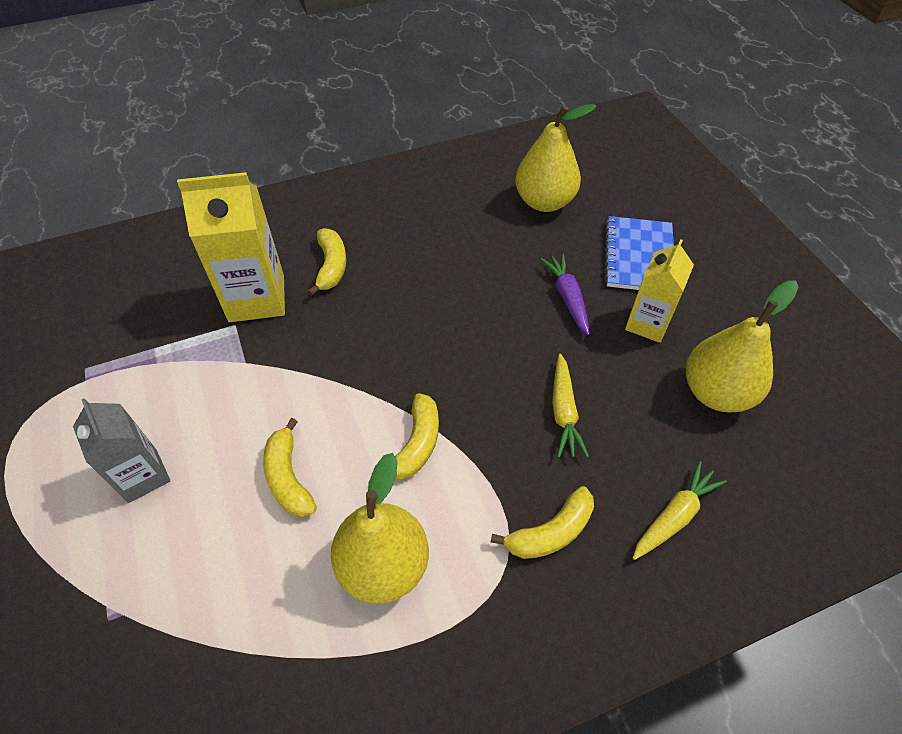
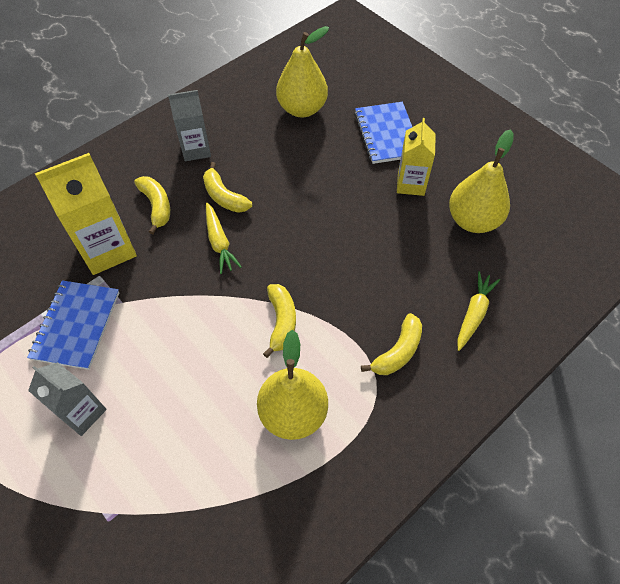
camera: 20 degrees left, 5 degrees up
yellow banana [263,418,317,517] -> yellow banana moved to [203,162,252,213]
purple carrot [540,254,590,335] -> none
yellow carrot [552,354,589,458] -> yellow carrot moved to [206,203,242,274]
none -> blue notebook [27,280,119,370]
none -> grey carton [168,90,211,161]

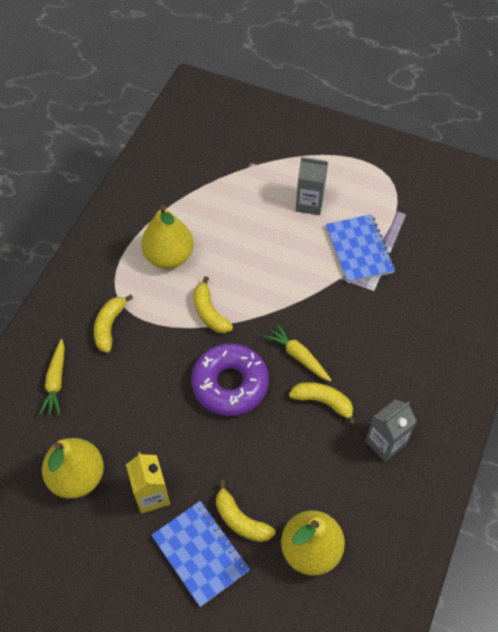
camera: 155 degrees right, 0 degrees up
yellow carton [35,153,137,275] -> none
yellow banana [134,176,170,234] -> yellow banana moved to [216,480,276,542]
none -> purple donut [191,343,269,416]

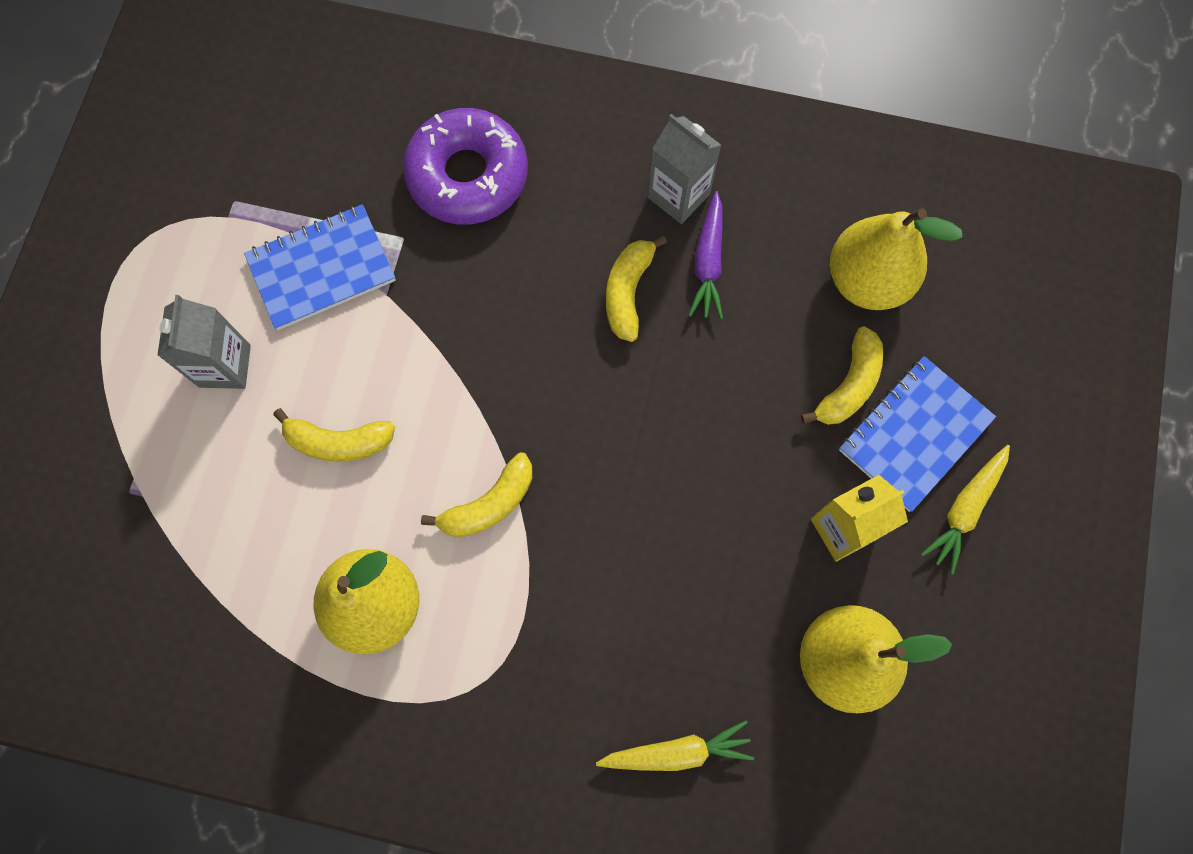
camera: 100 degrees left, 15 degrees up
yellow banana [94,294,133,353] -> yellow banana moved to [273,408,395,462]
purple donut [191,343,269,416] -> purple donut moved to [403,108,528,225]
yellow carrot [264,323,332,382] -> yellow carrot moved to [921,445,1010,575]
none -> purple carrot [689,191,723,319]

